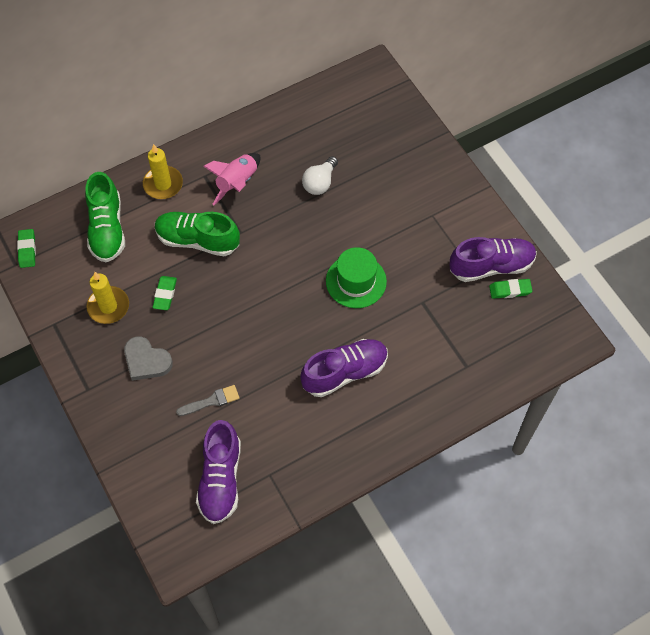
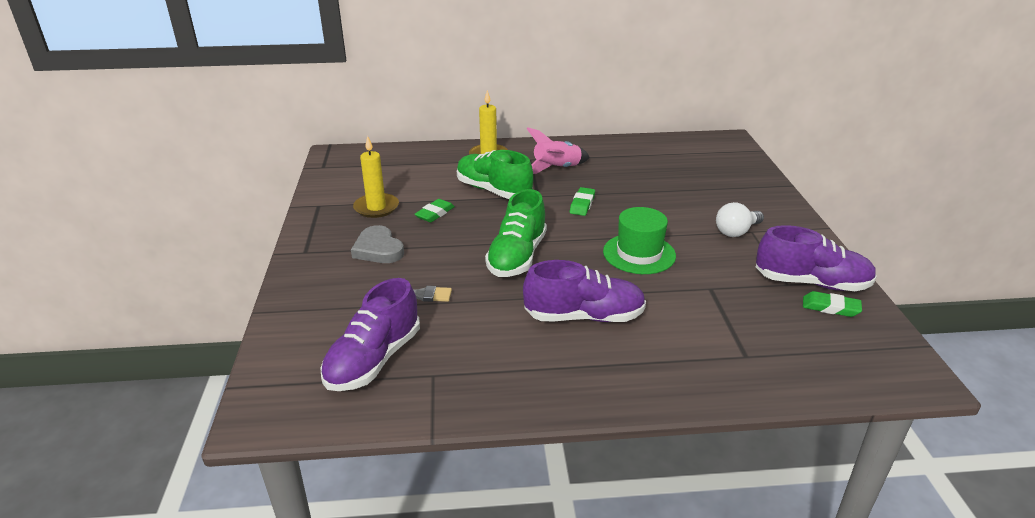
camera: 25 degrees right, 30 degrees down
green eraser [17,229,36,268] -> green eraser moved to [570,187,595,216]
green shoe [85,172,125,262] -> green shoe moved to [485,189,547,277]
white light bulb [302,156,338,195] -> white light bulb moved to [716,202,764,237]

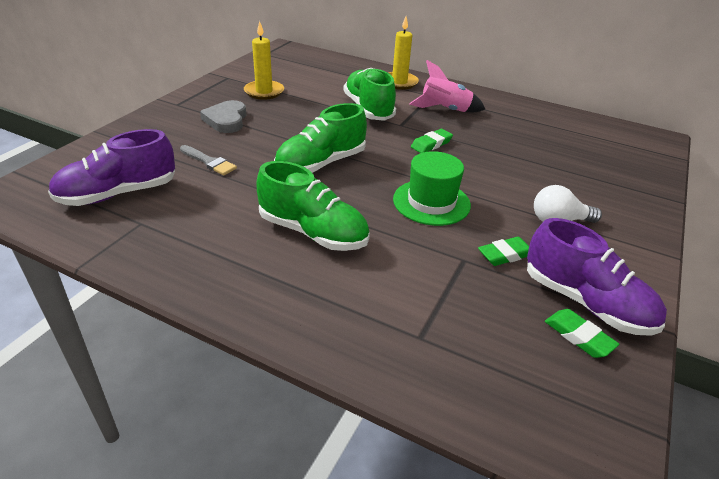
camera: 30 degrees right, 5 degrees up
green eraser [414,199,455,222] -> green eraser moved to [478,237,529,266]
purple shoe [523,260,646,322] -> green shoe [257,161,370,251]

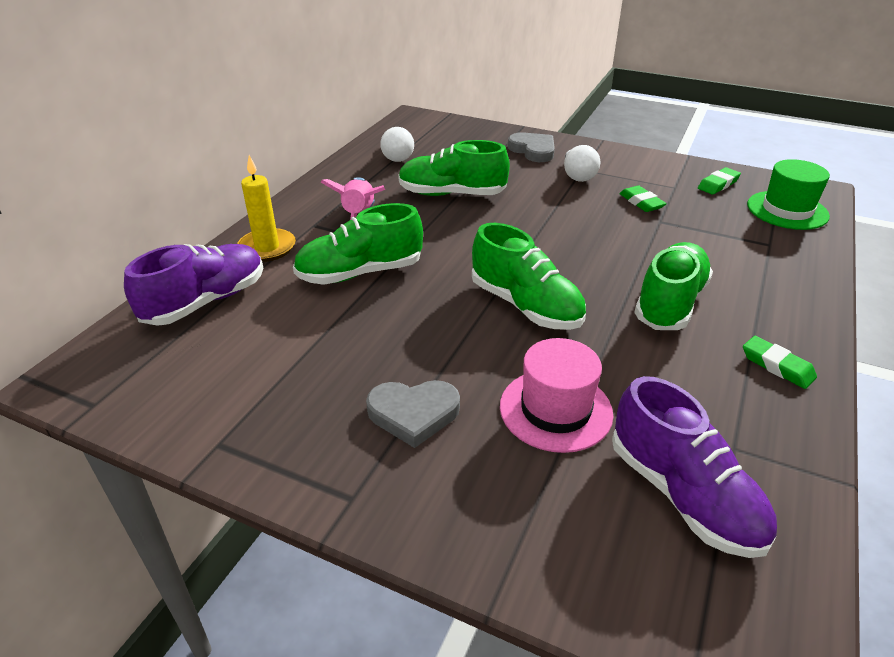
camera: 90 degrees left, 0 degrees up
grey brush [180,145,237,175] -> pink hat [500,338,613,453]
yellow candle [244,21,284,100] -> none
green hat [393,151,471,226] -> green hat moved to [747,159,830,230]
green eraser [411,129,453,153] -> green eraser moved to [743,336,817,389]
purple shoe [527,218,667,336] -> purple shoe moved to [124,244,263,326]
none -> white light bulb [380,127,414,162]
none -> green shoe [398,140,510,196]
none -> grey heart [508,132,555,162]

